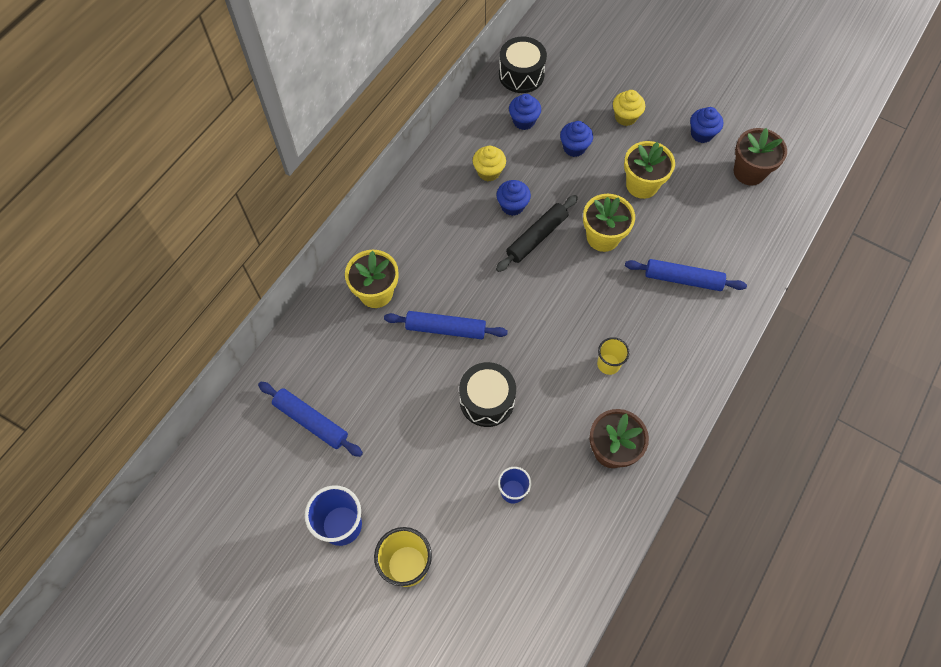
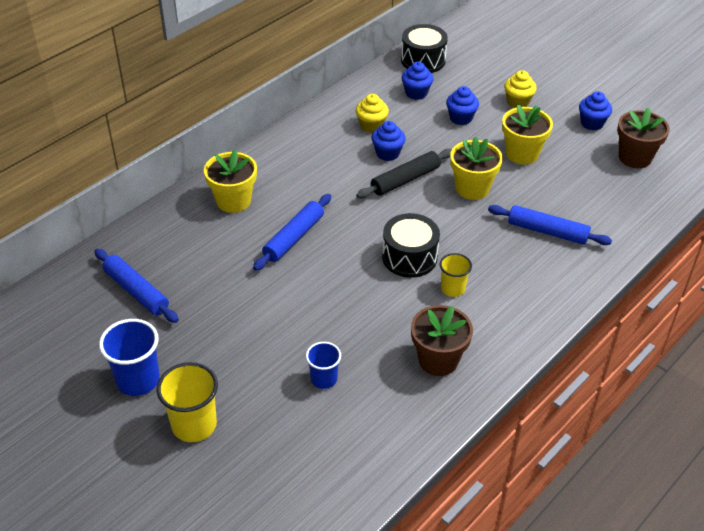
camera: 10 degrees right, 20 degrees down
blue rolling pin [384,311,508,339] -> blue rolling pin turned 75 degrees counterclockwise [253,194,331,271]
black drum [459,362,516,427] -> black drum moved to [382,213,440,278]

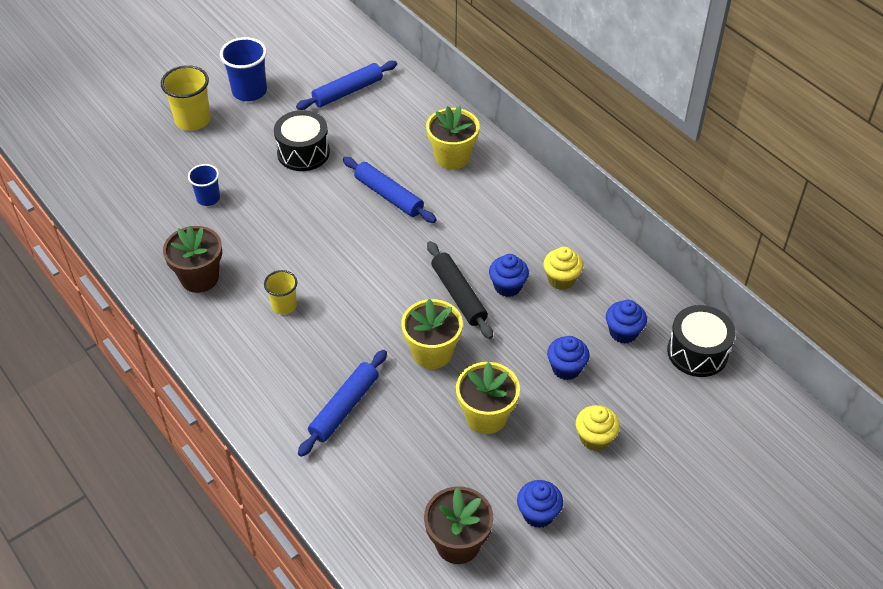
camera: 100 degrees right, 5 degrees up
black drum [382,213,440,278] -> black drum moved to [274,110,330,171]

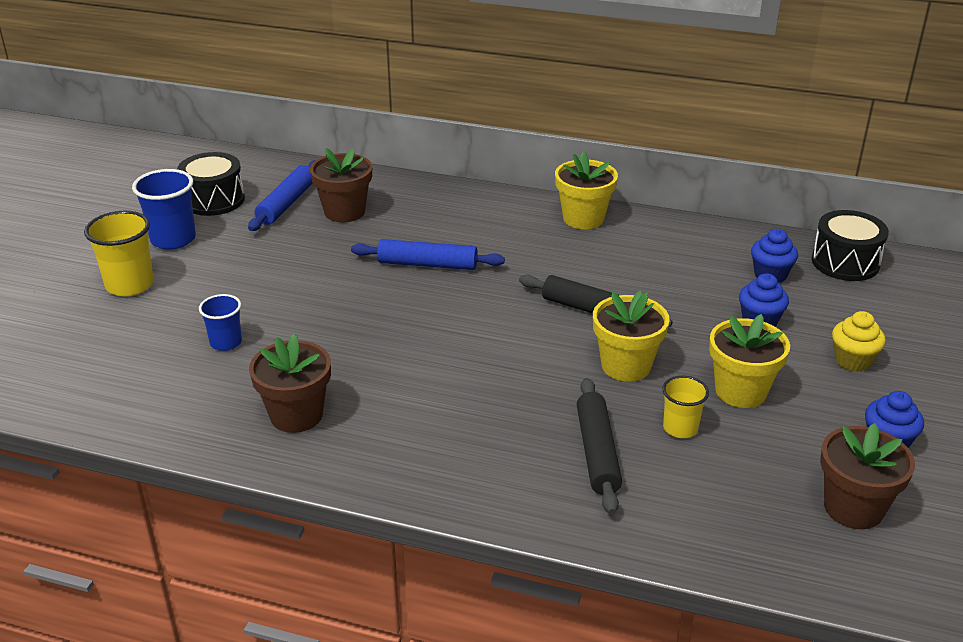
camera: 35 degrees left, 15 degrees down
yellow cup [264,270,297,315] -> yellow cup moved to [662,376,709,438]
black drum [274,110,330,171] -> black drum moved to [177,152,245,216]
blue rolling pin [298,350,387,457] -> black rolling pin [577,378,622,515]
yellow flower pot [426,106,480,170] -> yellow flower pot moved to [555,151,618,229]
blue cupcake [489,254,529,297] -> none
yellow cupcake [543,247,583,290] -> none
none -> brown flower pot [310,148,372,223]

